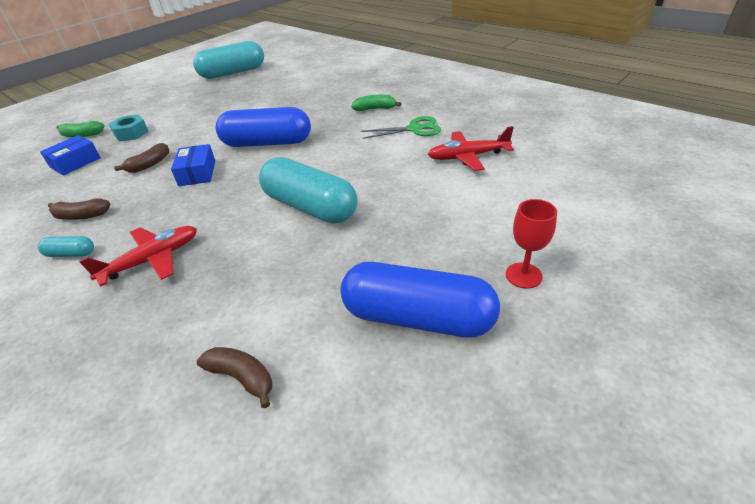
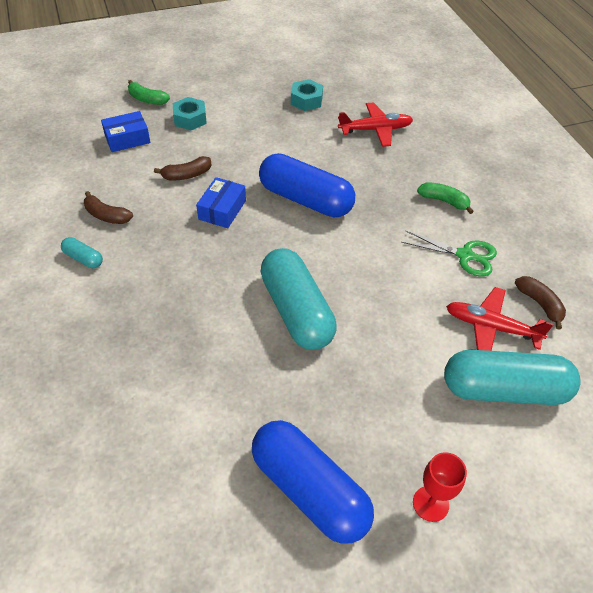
camera: 25 degrees right, 10 degrees up
red plane [79,226,197,287] -> red plane moved to [338,102,413,147]
turquoise capsule [193,41,264,79] -> turquoise capsule moved to [444,350,581,405]
brown banana [197,347,272,408] -> brown banana moved to [515,276,566,329]
none -> turquoise nut [291,79,323,111]

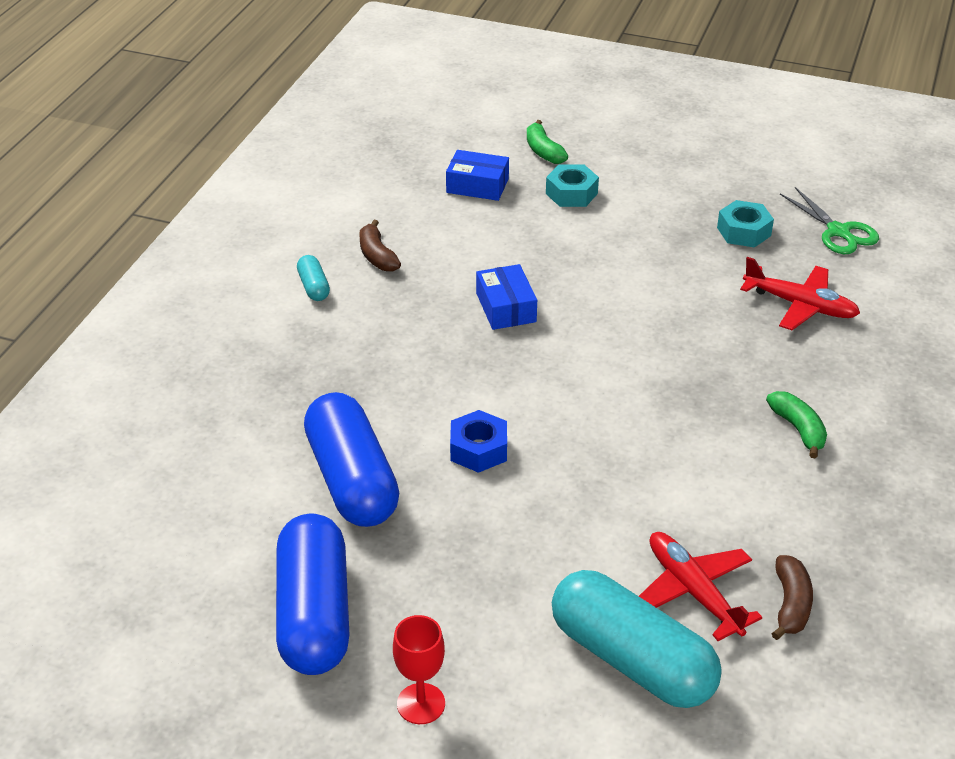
camera: 40 degrees right, 10 degrees down
brown banana [154,156,211,180] -> none
blue box [196,177,246,228] -> blue box turned 75 degrees counterclockwise [476,264,537,330]
blue capsule [259,153,355,217] -> blue capsule moved to [304,392,399,527]
turquoise capsule [261,248,337,350] -> blue nut [450,410,507,473]
green scissors [401,231,497,276] -> green scissors moved to [780,187,879,254]

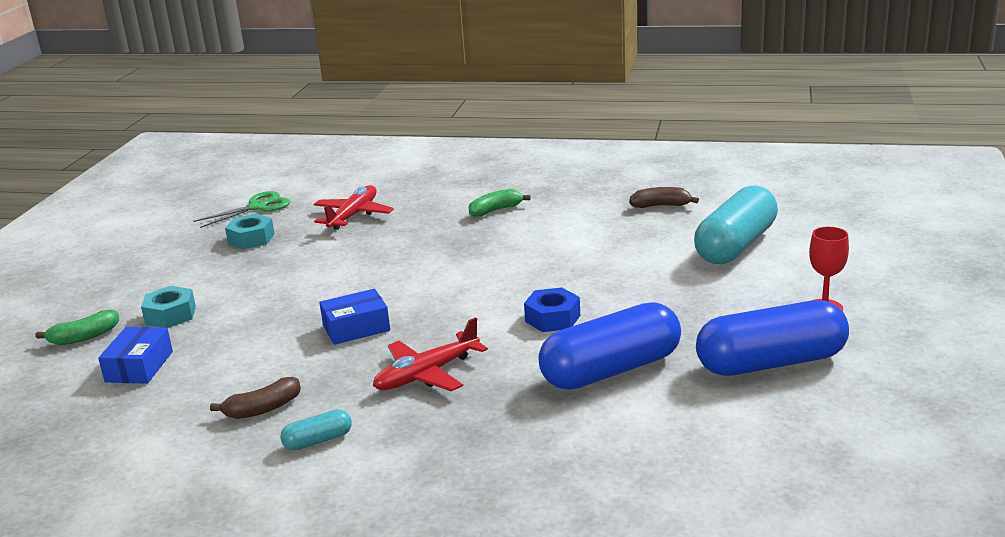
camera: 95 degrees left, 15 degrees down
red plane [639,532,762,641] -> red plane moved to [373,317,488,391]

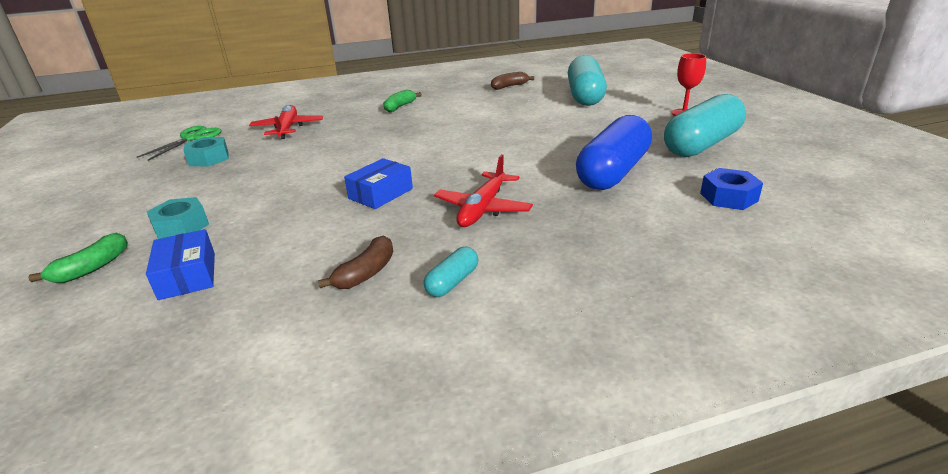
camera: 30 degrees left, 5 degrees up
blue nut [524,287,580,332] -> blue nut moved to [700,168,763,210]
blue capsule [696,300,849,376] -> turquoise capsule [664,94,746,157]

